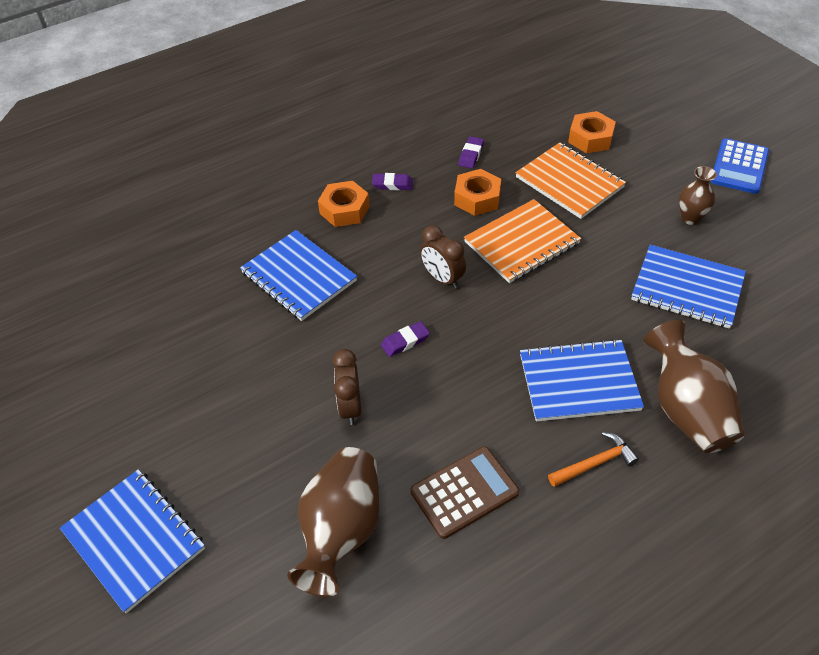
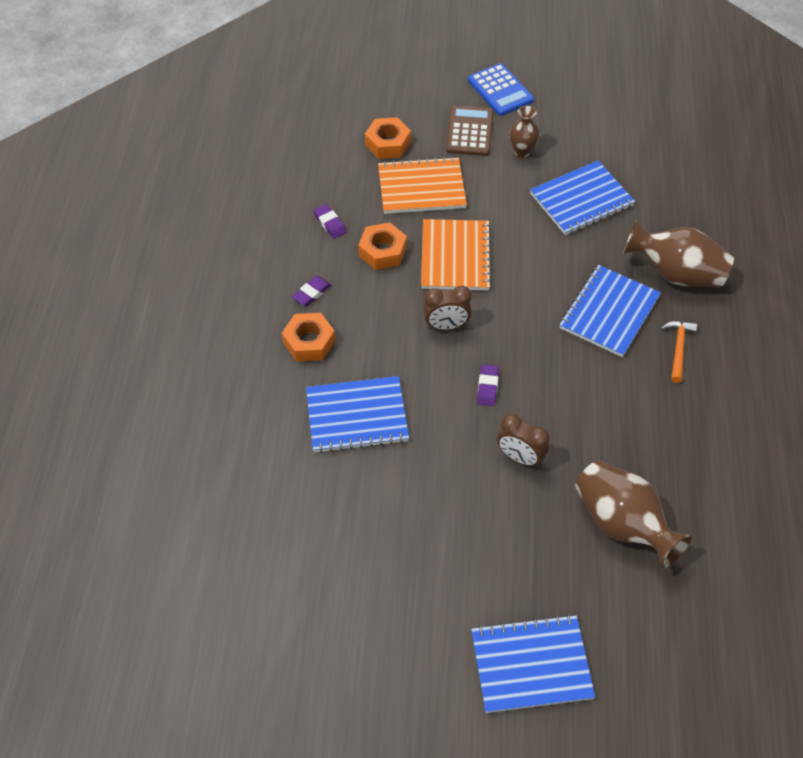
camera: 55 degrees left, 5 degrees up
brown calculator [410,446,519,539] -> brown calculator moved to [446,105,493,156]

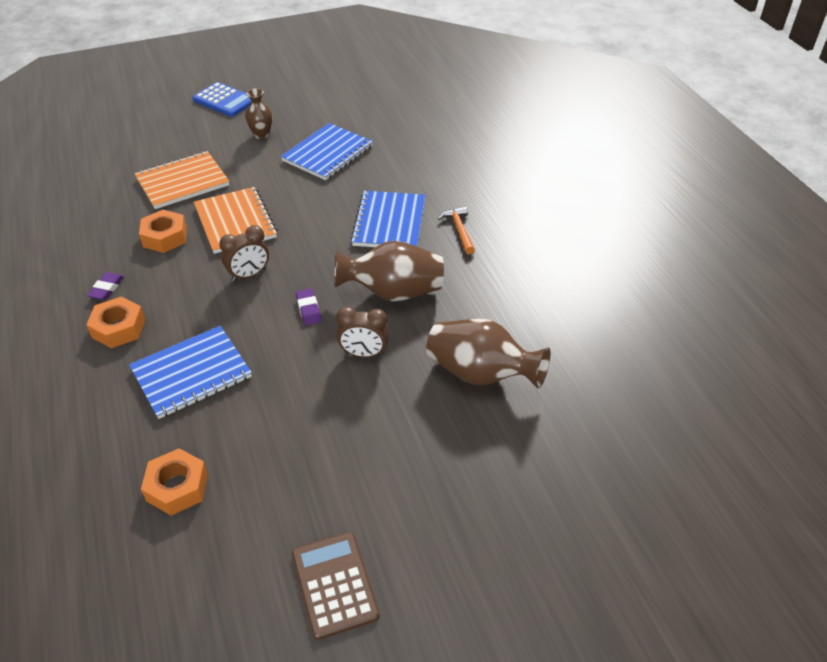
camera: 25 degrees left, 10 degrees down
purple eraser [313,204,347,239] -> none
orange nut [365,117,411,159] -> orange nut moved to [141,448,208,515]
brown calculator [446,105,493,156] -> brown calculator moved to [292,532,380,640]
blue notebook [471,614,595,713] -> none
brown vase [623,220,734,287] -> brown vase moved to [334,241,444,301]

